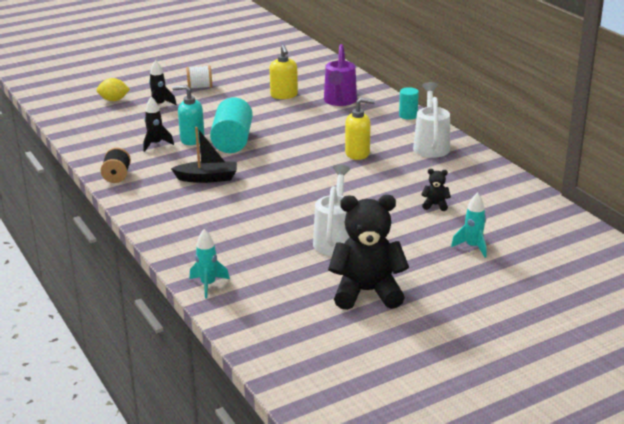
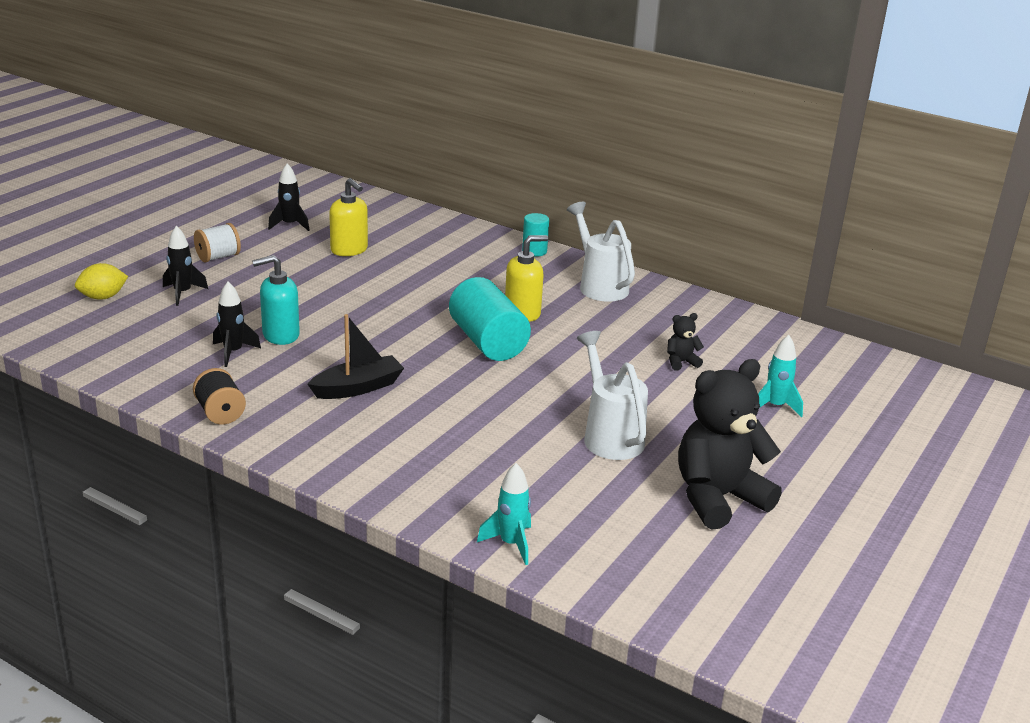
camera: 30 degrees left, 0 degrees up
turquoise cylinder [210,97,253,153] -> turquoise cylinder moved to [449,277,531,361]
purple watering can [324,44,357,106] -> none
none -> black rocket [268,163,309,231]

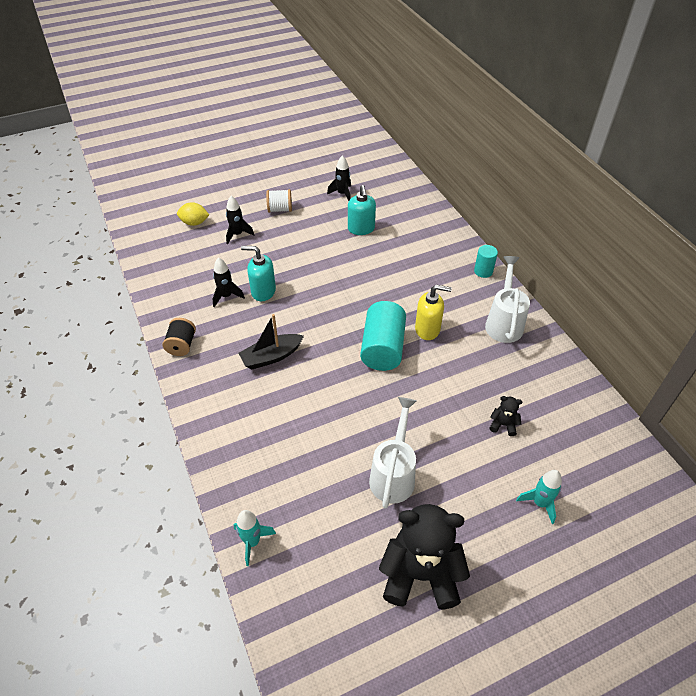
camera: 35 degrees right, 20 degrees up
black boat [308,314,404,399] -> black boat turned 150 degrees clockwise [239,314,304,369]
yellow soap dispenser [329,178,368,256] -> turquoise soap dispenser [348,185,376,235]

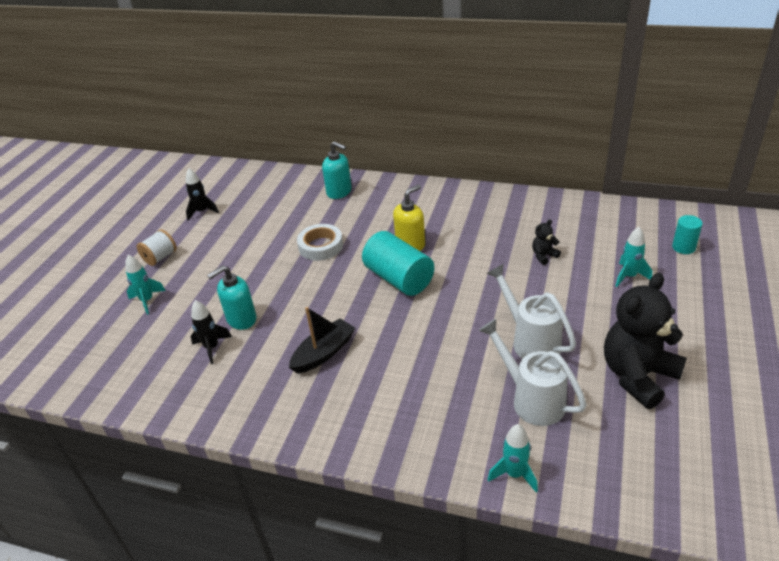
camera: 45 degrees left, 10 degrees down
black spool [162,318,196,356] -> none
yellow lemon [177,202,209,226] -> none
black rocket [226,196,254,244] -> turquoise rocket [125,255,166,314]
black boat [239,314,304,369] -> black boat turned 150 degrees counterclockwise [289,307,355,374]
turquoise soap dispenser [348,185,376,235] -> turquoise soap dispenser moved to [322,141,352,199]
turquoise cylinder [474,245,498,278] -> turquoise cylinder moved to [672,215,703,254]
white watering can [485,256,530,343] -> white watering can moved to [478,319,587,426]
none -> white tape [297,224,343,261]

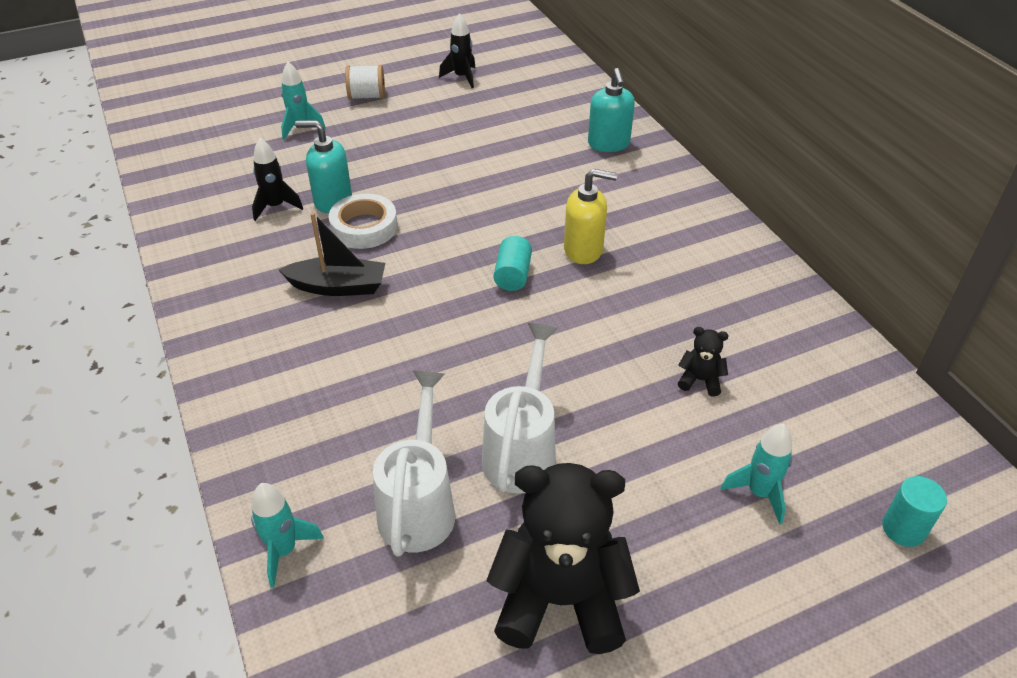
camera: 45 degrees right, 5 degrees up
white tape [297,224,343,261] -> white tape moved to [329,193,398,249]
turquoise cylinder [362,231,434,296] -> turquoise cylinder [494,236,532,291], size x0.53

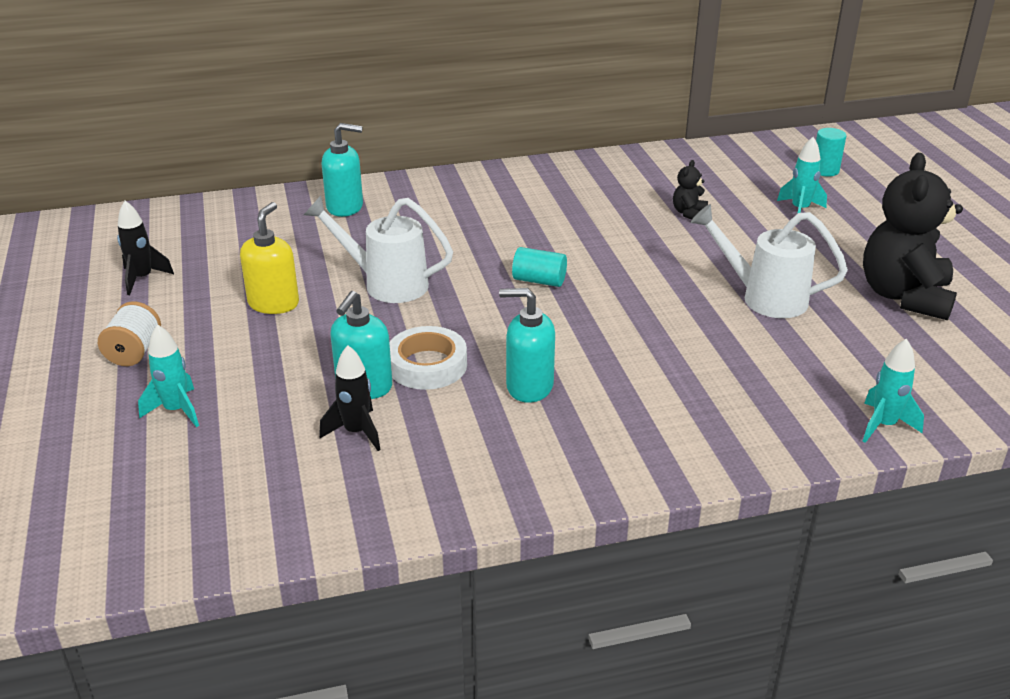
camera: 80 degrees left, 10 degrees down
black boat [279,212,385,296] -> turquoise soap dispenser [499,288,555,403]
white watering can [373,371,455,557] -> white watering can moved to [304,196,453,303]
yellow soap dispenser [564,169,617,264] -> yellow soap dispenser moved to [240,202,299,314]

